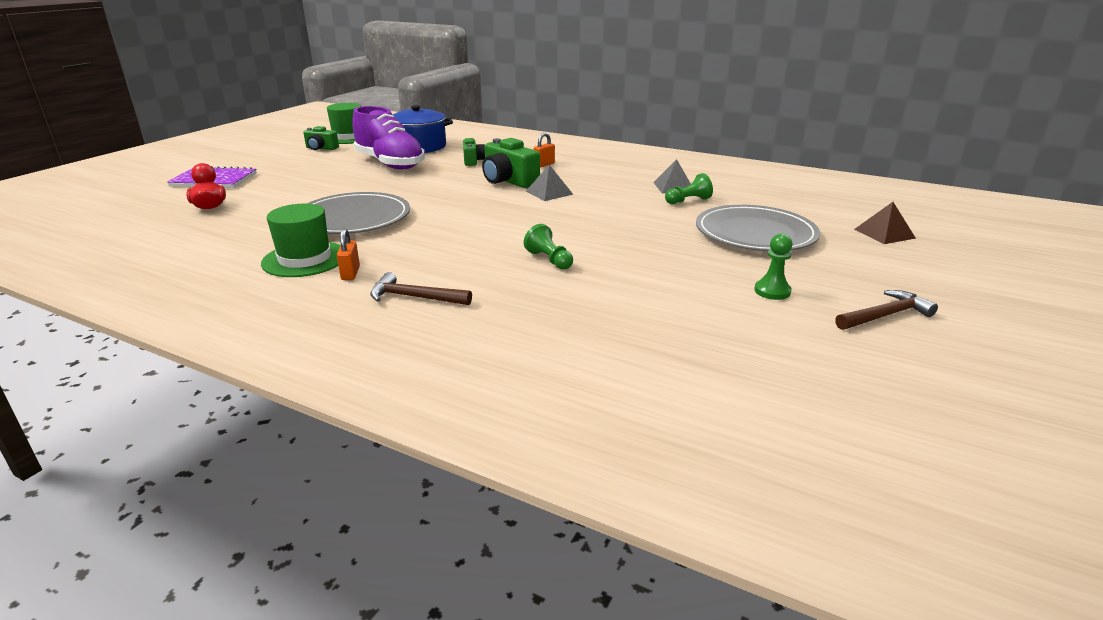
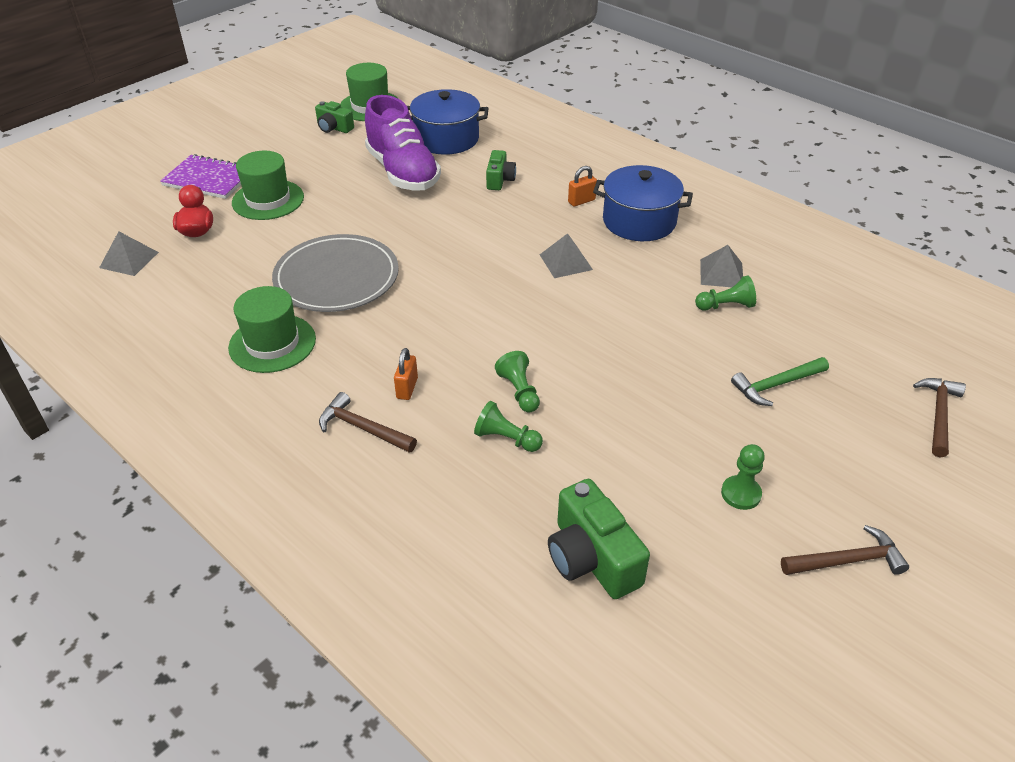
camera: 15 degrees right, 15 degrees up
orange padlock [337,228,360,280] -> orange padlock moved to [394,348,418,400]
green camera [482,138,540,188] -> green camera moved to [548,479,650,599]
grey plate [696,205,820,251] -> green hammer [731,357,829,406]
brown pyramid [854,202,916,244] -> brown hammer [913,378,966,457]
none -> grey pyramid [99,231,159,276]
none -> green hat [232,151,304,220]
none -> green pawn [474,401,543,452]
none -> blue pot [593,165,693,241]

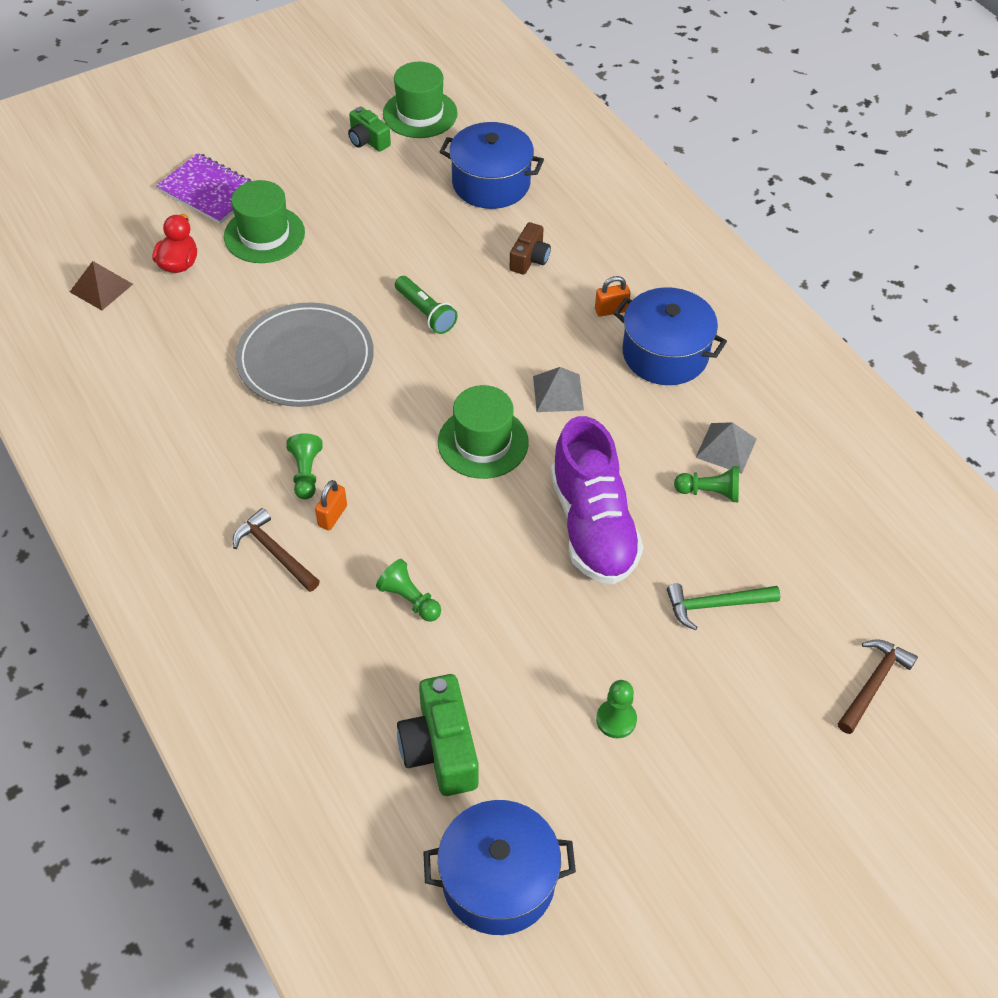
camera: 15 degrees right, 10 degrees up
grey pyramid [99,231,159,276] -> brown pyramid [70,261,133,310]
green hat [228,286,316,373] -> green hat moved to [438,385,529,479]
purple shoe [365,95,441,191] -> purple shoe moved to [551,416,643,584]
green camera [486,150,516,190] -> brown camera [510,222,551,275]
green pawn [495,351,540,413] -> green pawn moved to [286,433,323,500]
brown hammer [781,525,909,575] -> none
none -> green flashlight [395,276,458,334]
none -> blue pot [423,800,576,935]

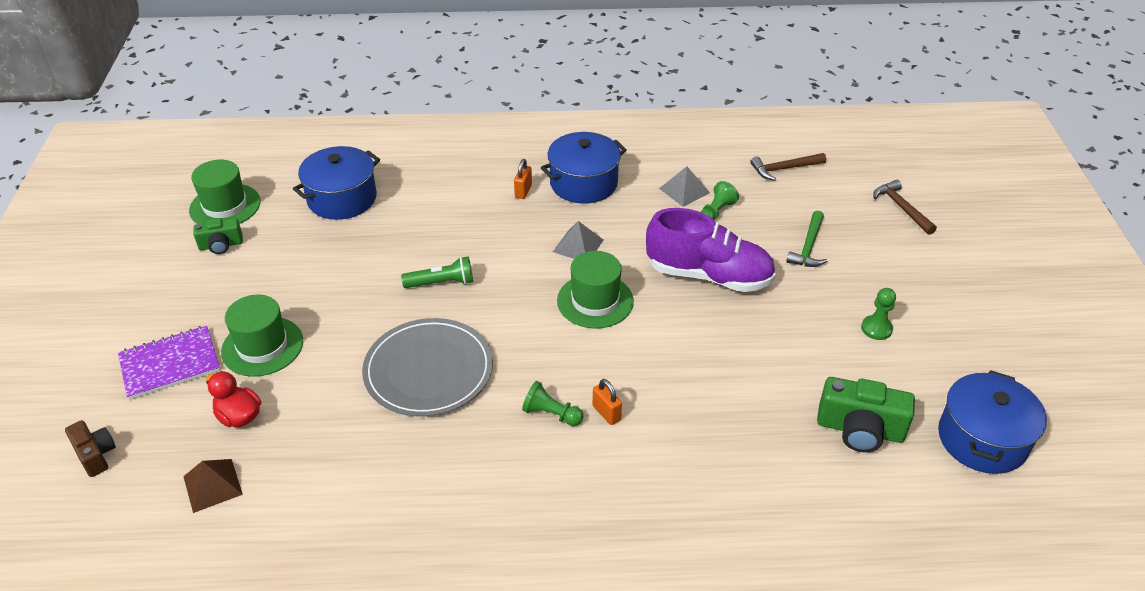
camera: 60 degrees left, 10 degrees down
brown hammer [233,508,320,592] -> brown hammer moved to [750,153,826,181]
green pawn [376,559,441,622] -> none
brown camera [510,222,551,275] -> brown camera moved to [65,420,116,477]

